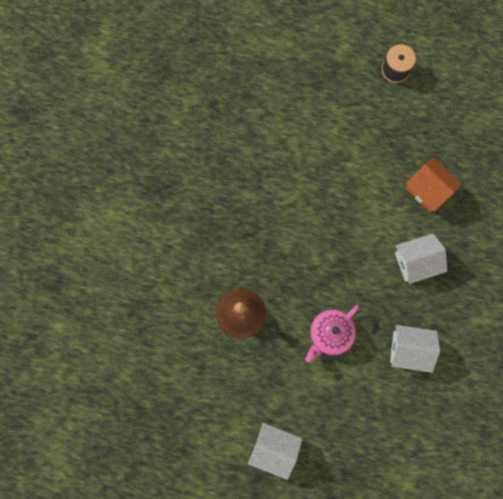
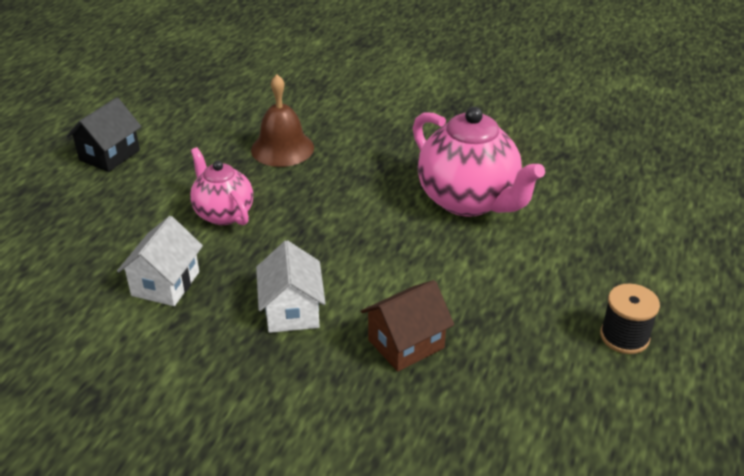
camera: 100 degrees right, 40 degrees down
white house [248,423,302,480] -> black house [67,97,142,172]
orange house [406,157,462,212] -> brown house [361,280,454,372]
none -> pink teapot [413,107,545,217]

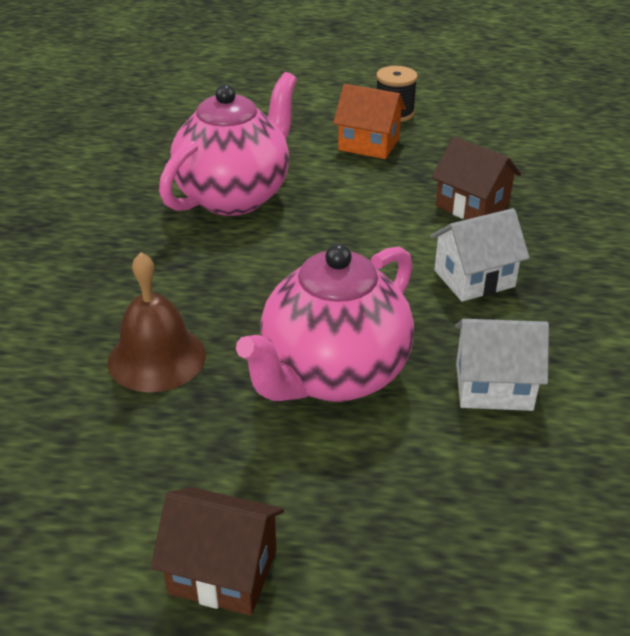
camera: 105 degrees left, 0 degrees up
black house [67,97,142,172] -> brown house [151,487,284,616]
pink teapot [190,147,253,225] -> pink teapot [236,243,414,402], size x1.68
none -> orange house [333,84,406,159]

